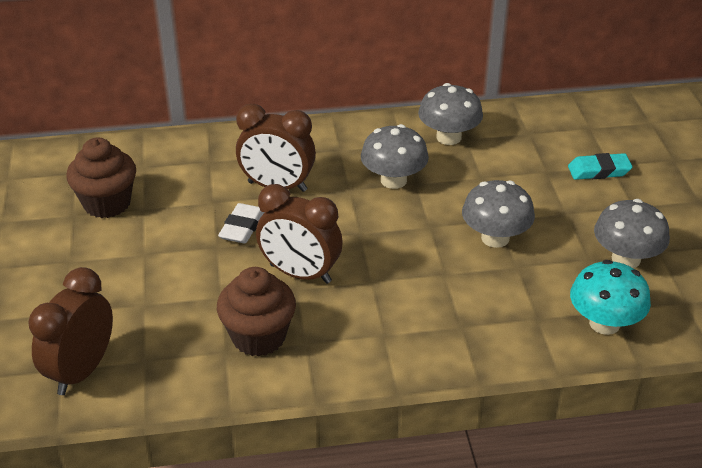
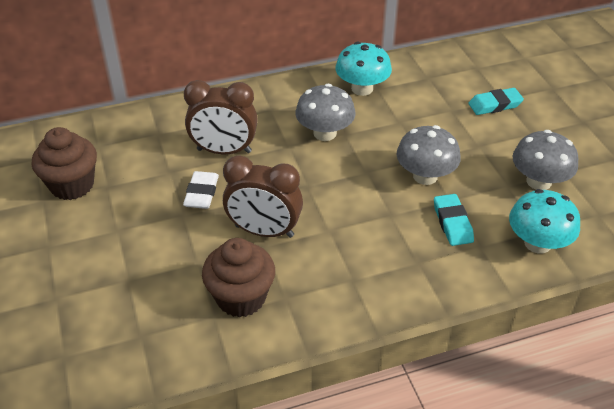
camera: 10 degrees left, 5 degrees up
brown clock [28,267,113,395] -> none
grey mushroom [418,83,483,145] -> turquoise mushroom [335,42,392,96]
none -> turquoise eraser [434,194,474,246]

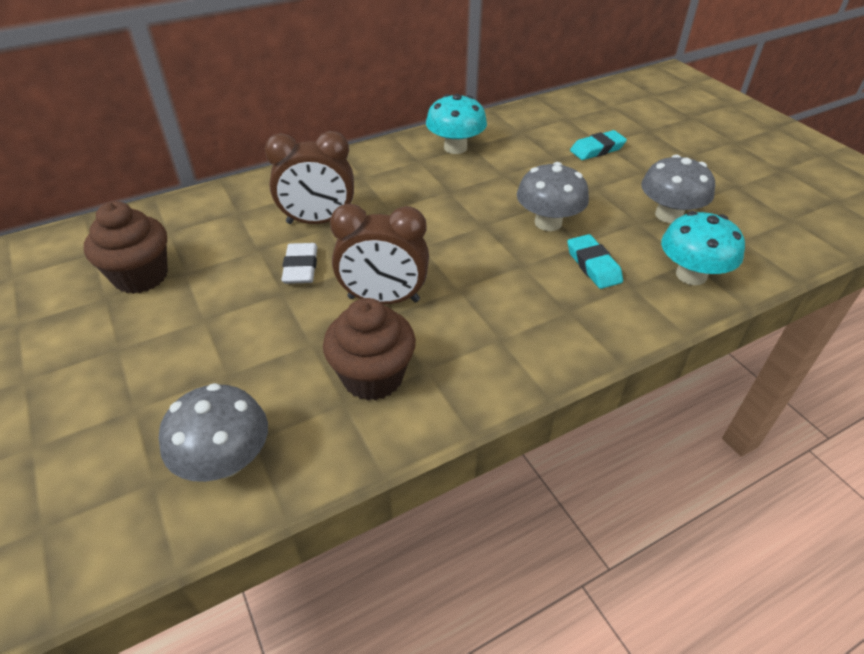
camera: 10 degrees left, 0 degrees up
grey mushroom [296,84,356,141] -> grey mushroom moved to [159,383,268,482]

